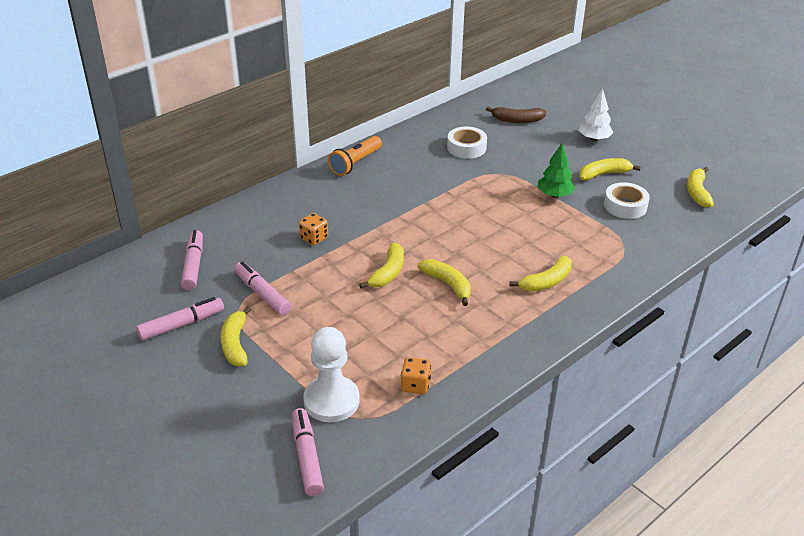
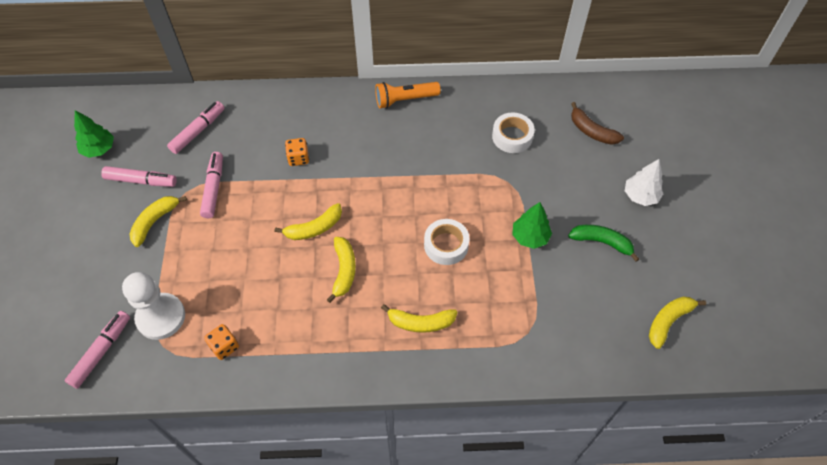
camera: 40 degrees right, 20 degrees up
yellow banana [579,158,641,181] -> green banana [568,225,639,262]
white tape [604,182,650,219] -> white tape moved to [424,219,470,265]
none -> green tree [74,110,114,158]

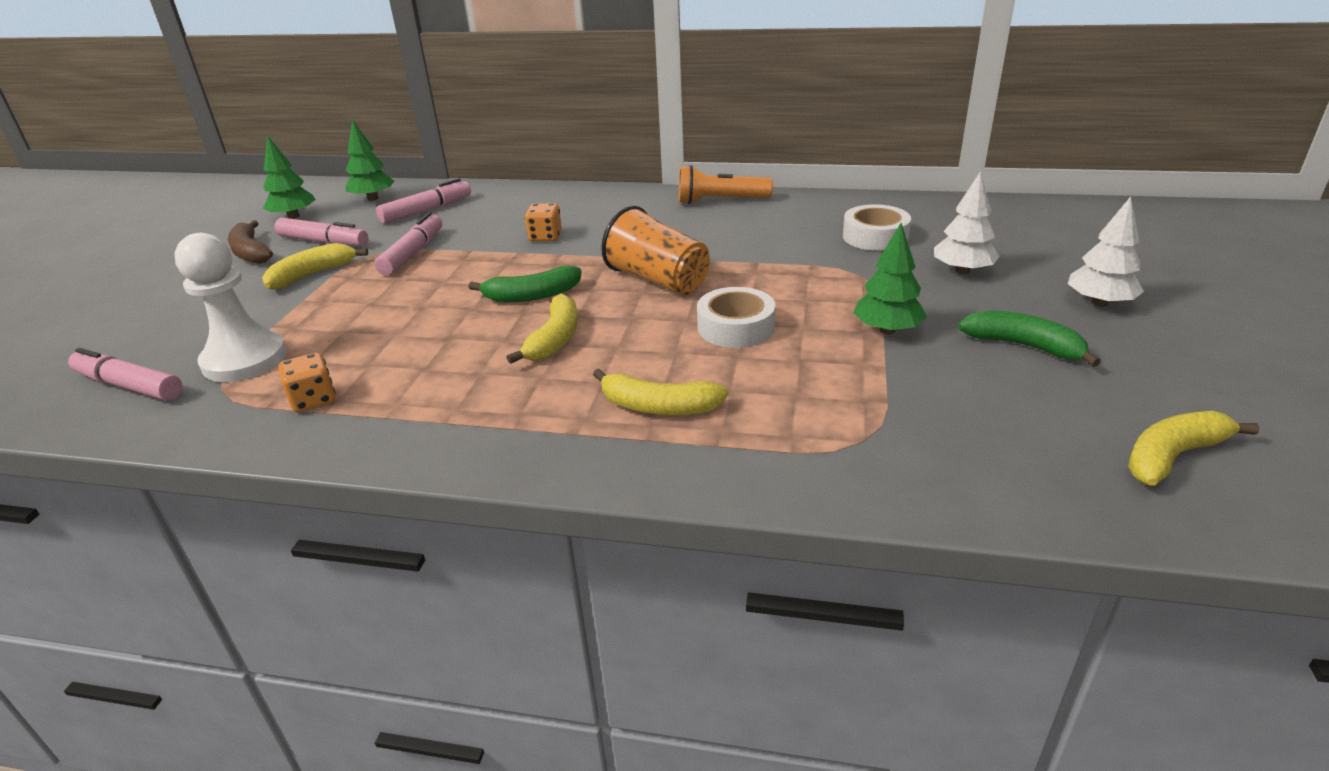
camera: 15 degrees right, 25 degrees down
pink marker [65,311,130,389] -> pink marker turned 105 degrees counterclockwise [68,348,183,401]
yellow banana [275,203,342,240] -> green banana [469,266,582,302]
brown banana [571,102,624,145] -> brown banana moved to [228,220,273,264]
none -> green tree [345,120,394,201]
none -> orange cup [601,206,710,295]
none -> white tree [934,171,1000,274]

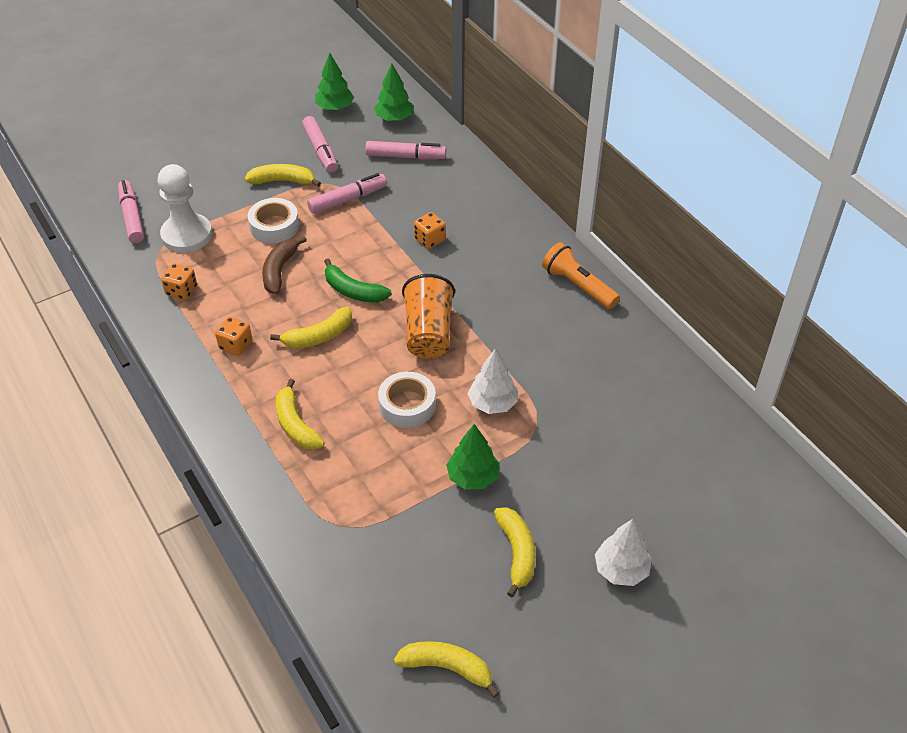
camera: 45 degrees right, 15 degrees up
brown banana [228,220,273,264] -> brown banana moved to [262,236,307,294]
white tape [843,204,911,251] -> white tape moved to [248,198,299,243]
white tree [934,171,1000,274] -> white tree moved to [467,349,518,414]
green banana [958,310,1101,367] -> yellow banana [494,507,535,597]
none -> orange dice [215,316,252,356]

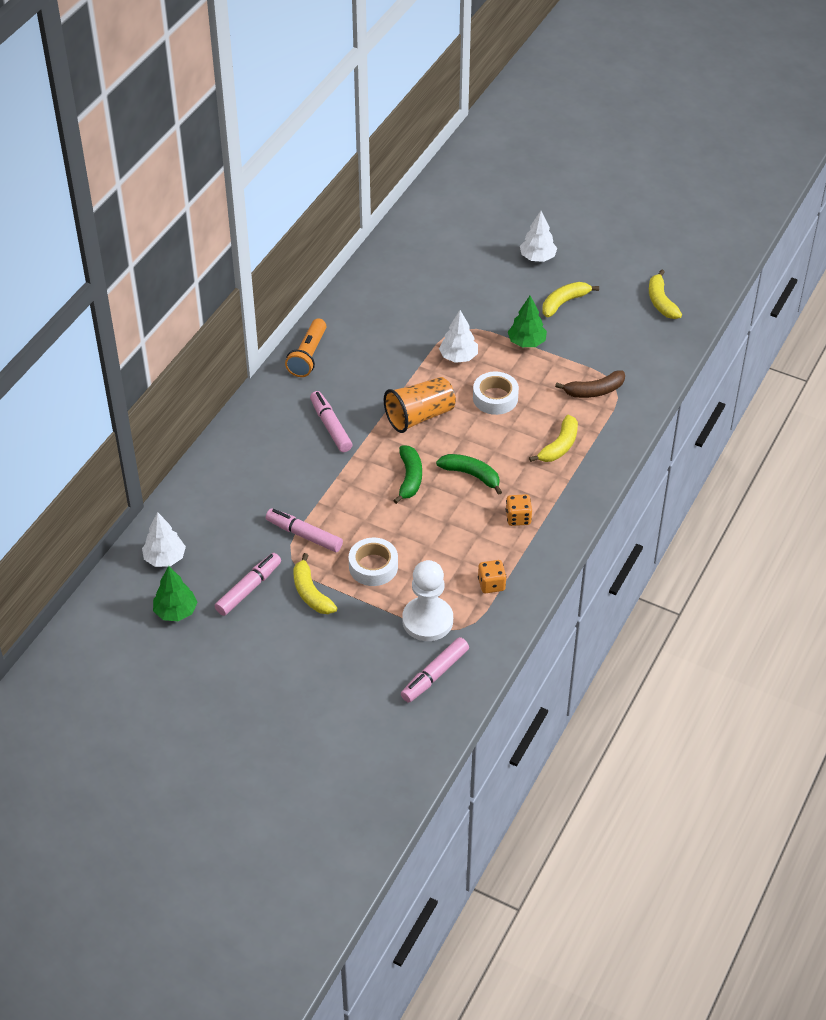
camera: 120 degrees left, 0 degrees up
brown banana [262,236,307,294] -> brown banana moved to [555,370,625,398]
yellow banana [270,307,352,348] -> green banana [436,454,502,495]
pink marker [365,141,446,160] -> pink marker moved to [310,391,352,452]
green tree [374,63,414,121] -> white tree [142,512,186,567]
orange dice [414,212,446,249] -> none

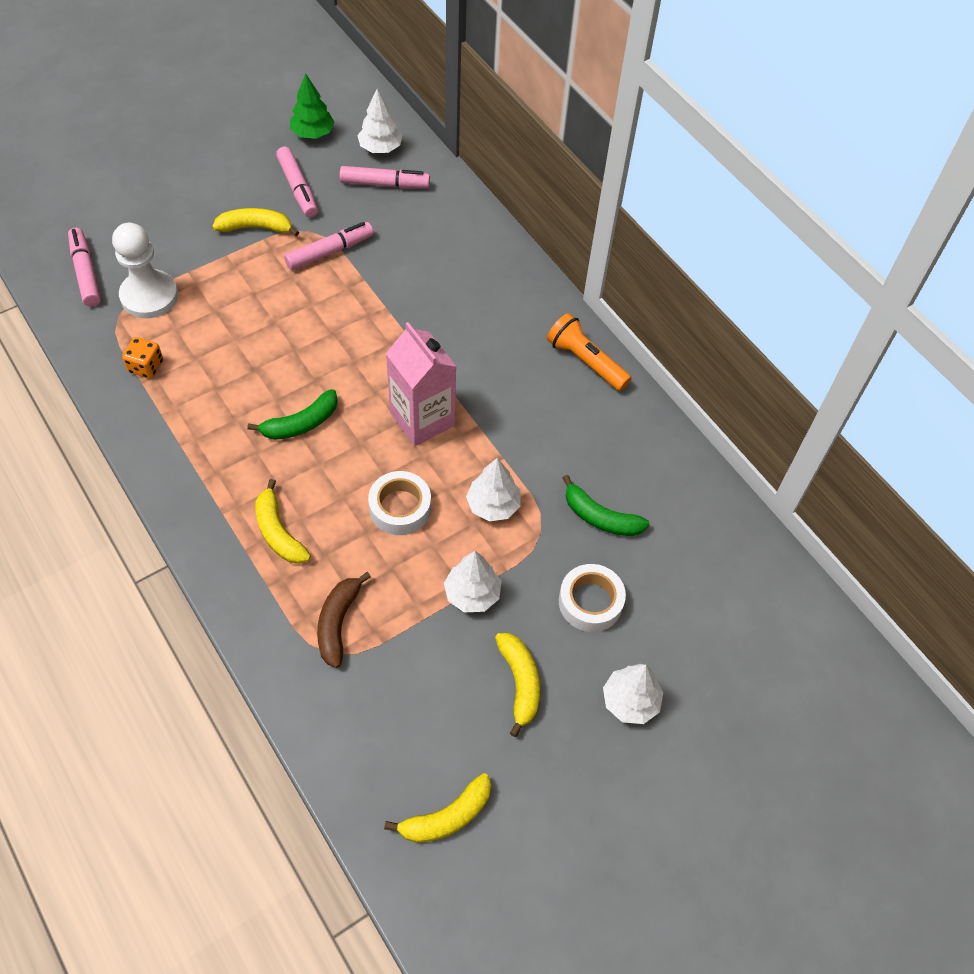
camera: 115 degrees right, 10 degrees up
pink marker [310,391,352,452] -> pink marker moved to [340,166,430,188]
white tape [349,538,398,586] -> white tape moved to [559,564,626,632]
orange cup [384,377,456,433] -> pink carton [386,322,457,446]
green banana [393,445,422,504] -> green banana moved to [563,475,650,536]
orange dice [506,494,532,526] -> none
green tree [508,296,547,347] -> white tree [444,551,501,612]
yellow banana [649,269,682,319] -> yellow banana turned 135 degrees clockwise [384,773,491,843]

